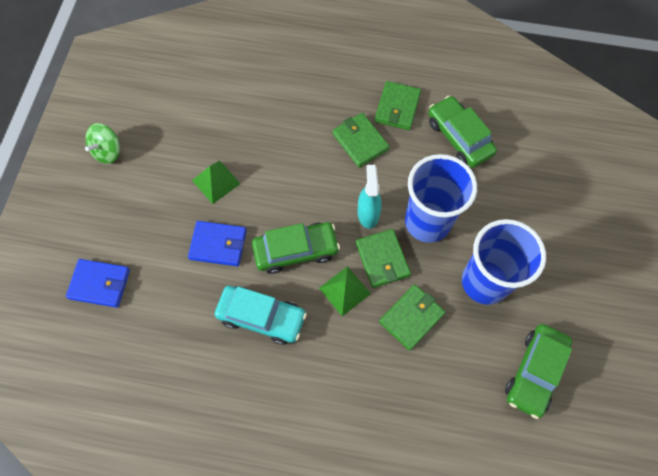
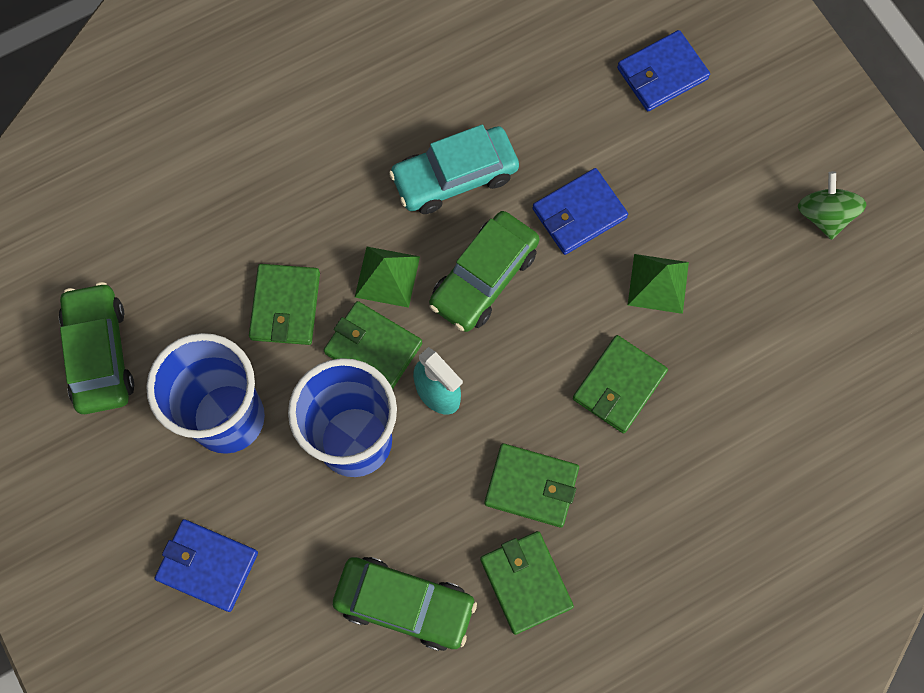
camera: 140 degrees right, 5 degrees up
none -> blue wallet [154,519,258,612]
none -> green wallet [573,335,668,434]

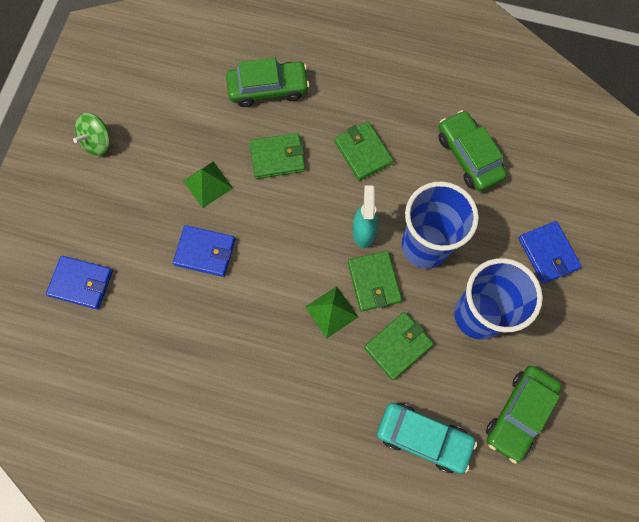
camera: 135 degrees left, 0 degrees up
turquoise car [389,125,519,214] -> turquoise car moved to [377,403,477,474]
green car [429,211,539,332] -> green car moved to [226,57,310,107]
green wallet [480,531,574,635] -> none

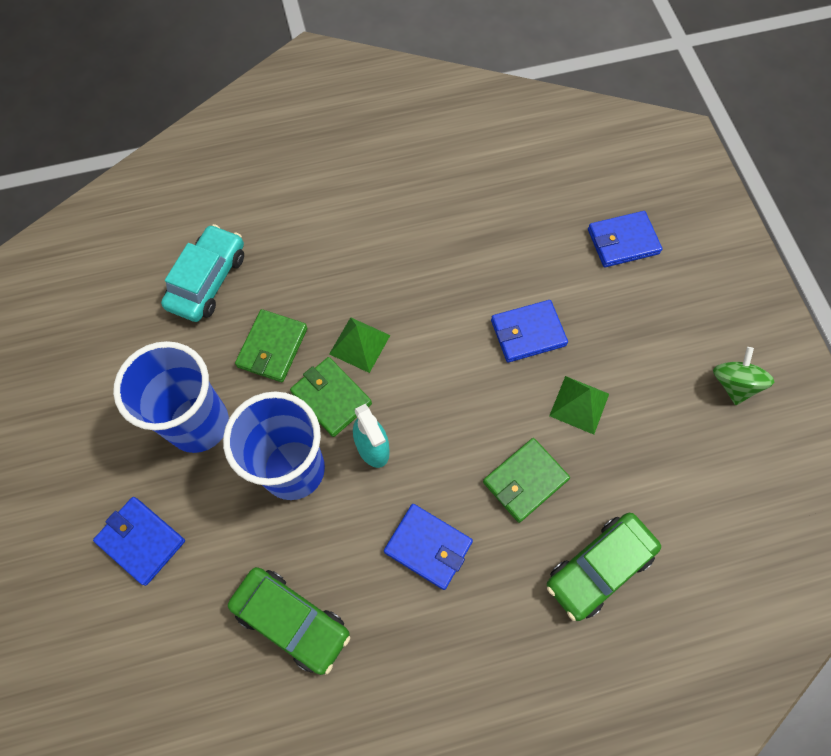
camera: 150 degrees right, 5 degrees down
green wallet [334,121,393,181] -> blue wallet [384,504,473,590]
turquoise car [377,403,477,474] -> turquoise car turned 120 degrees clockwise [161,224,244,322]
green car [486,366,561,464] -> none

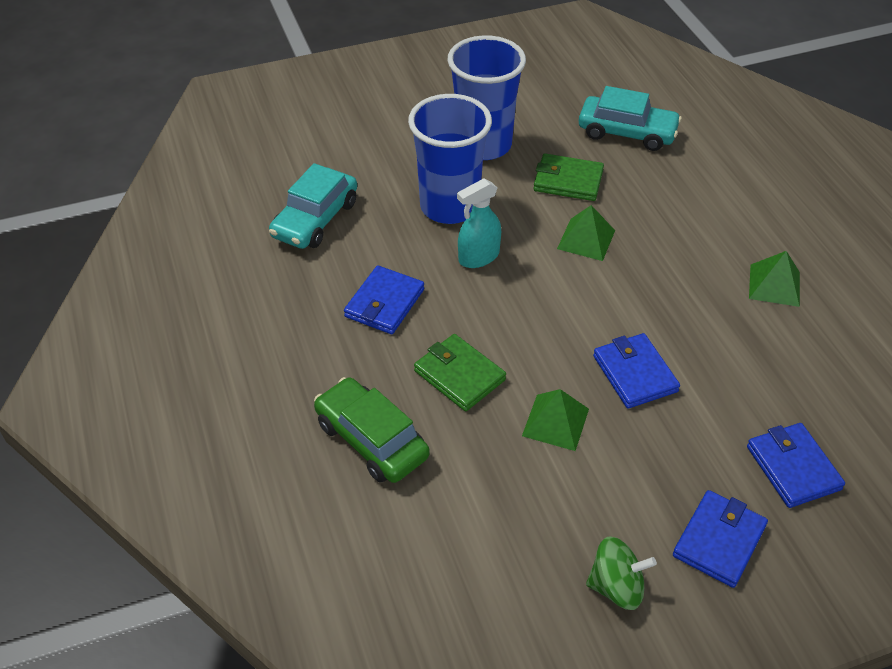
camera: 85 degrees right, 20 degrees down
blue wallet [93,497,185,586] -> blue wallet moved to [673,490,768,588]
green car [228,567,350,675] -> turquoise car [269,163,357,249]
green wallet [290,357,372,437] -> none
none -> green pyramid [749,251,800,307]

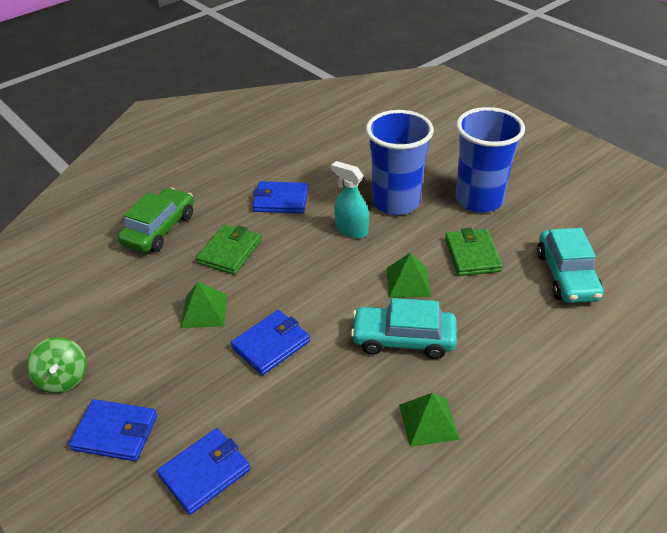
camera: 70 degrees right, 5 degrees down
turquoise car [269,163,357,249] -> turquoise car moved to [351,298,457,359]

